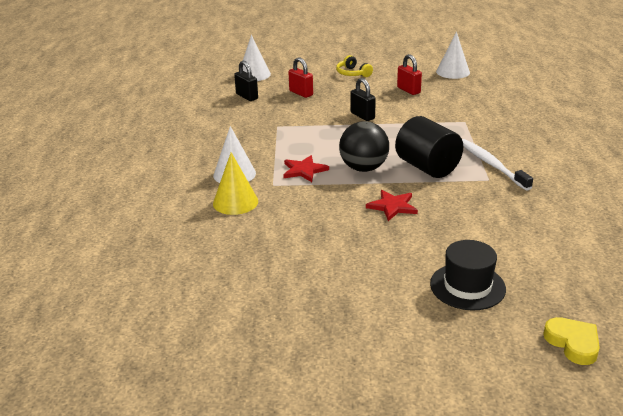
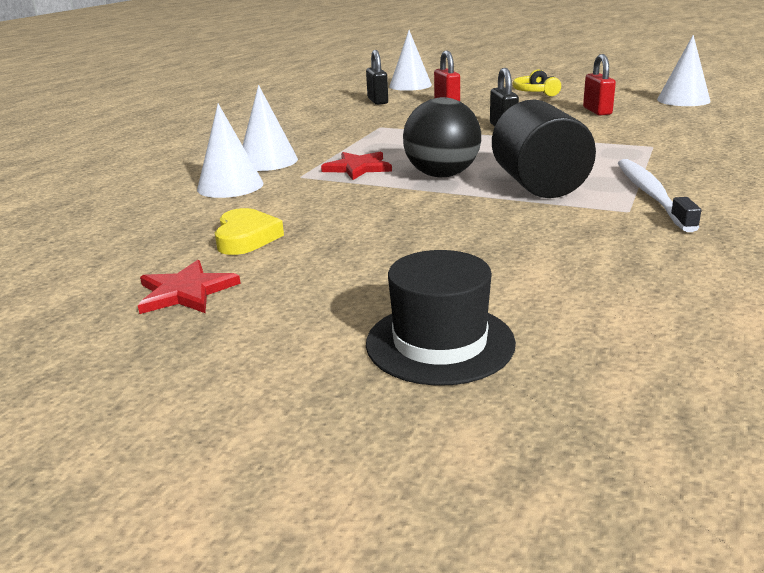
camera: 25 degrees right, 5 degrees down
yellow cone [213,152,258,215] -> white cone [197,104,264,198]
red star [366,190,418,221] -> red star moved to [138,260,241,314]
yellow heart [543,317,600,365] -> yellow heart moved to [215,208,284,255]

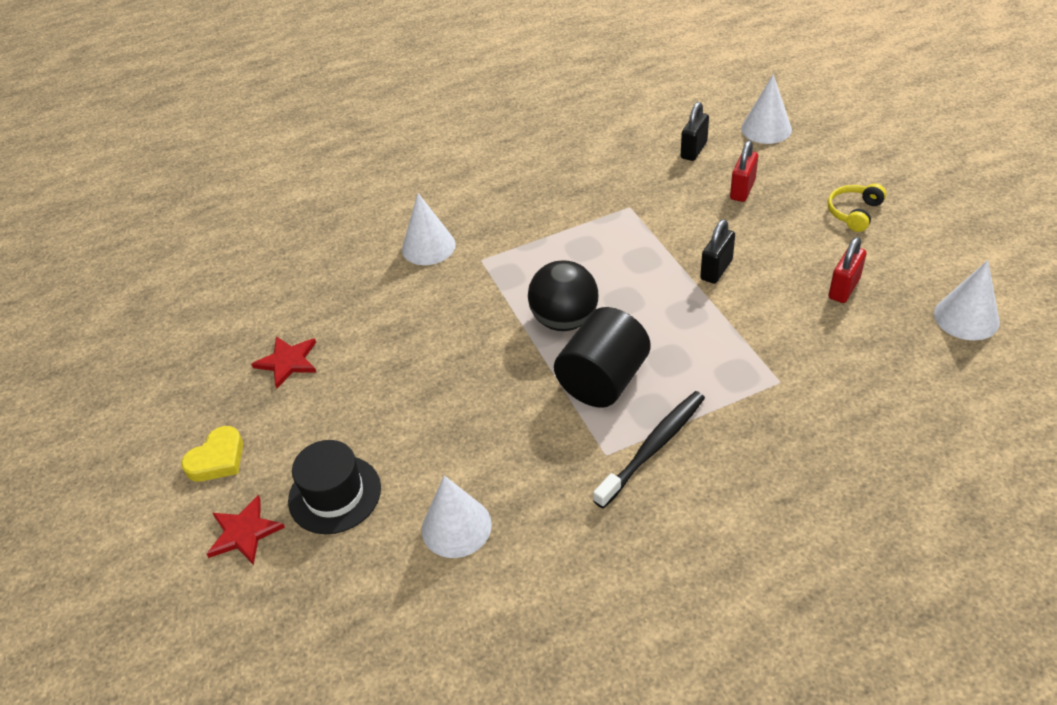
camera: 45 degrees right, 20 degrees up
yellow heart [215,208,284,255] -> yellow heart moved to [181,426,243,482]
white cone [243,85,298,171] -> white cone moved to [422,475,492,558]
red star [321,151,392,180] -> red star moved to [206,495,285,565]
white toothbrush [618,159,701,232] -> black toothbrush [593,391,705,508]

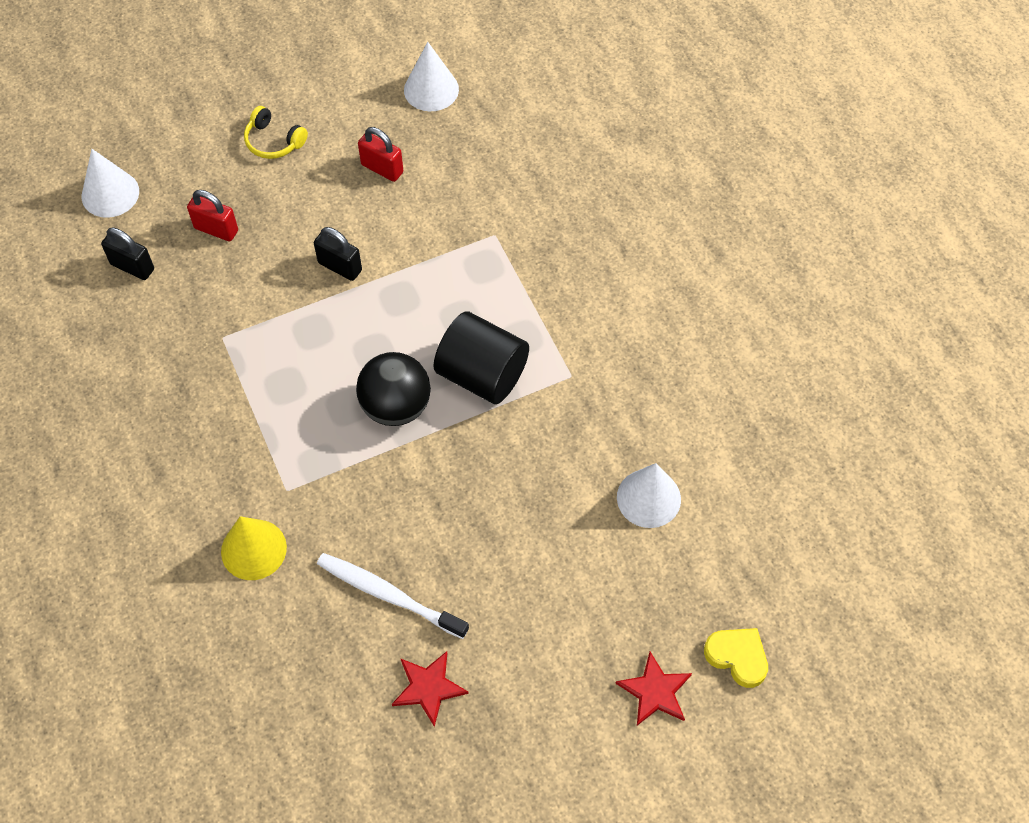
camera: 95 degrees left, 15 degrees up
yellow heart [181,426,243,482] -> yellow heart moved to [704,628,768,688]
black hat [288,440,381,534] -> none
white cone [402,193,456,265] -> yellow cone [221,516,287,580]
black toothbrush [593,391,705,508] -> none
none -> white toothbrush [317,553,469,639]

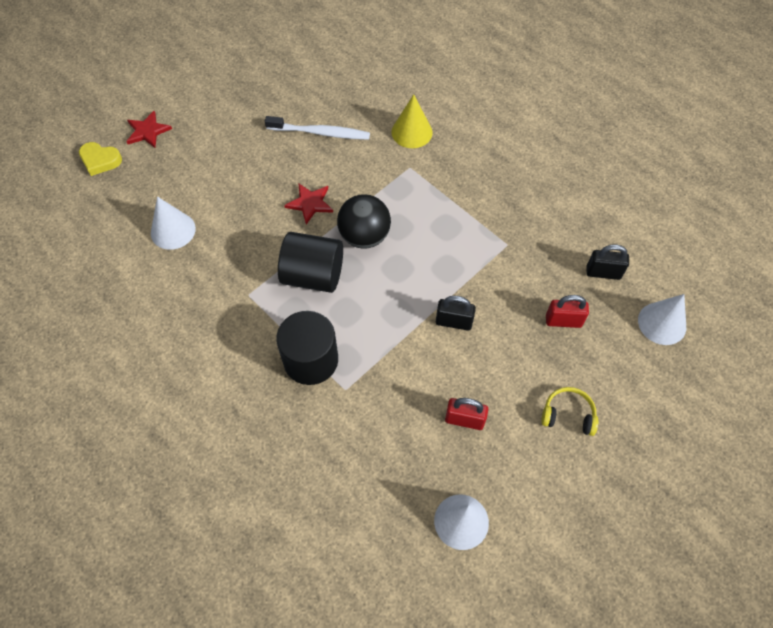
camera: 160 degrees right, 0 degrees up
red star [392,651,469,727] -> red star moved to [284,183,333,224]
none -> black cylinder [276,311,338,385]

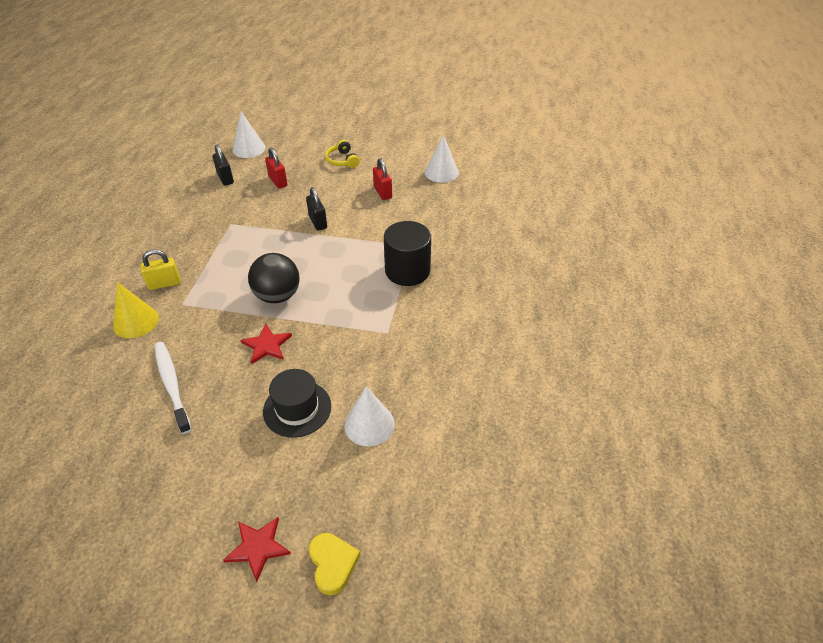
camera: 125 degrees left, 15 degrees down
black cylinder [278,232,343,293] -> none
none -> yellow padlock [141,249,181,290]
none -> black hat [263,369,331,438]

